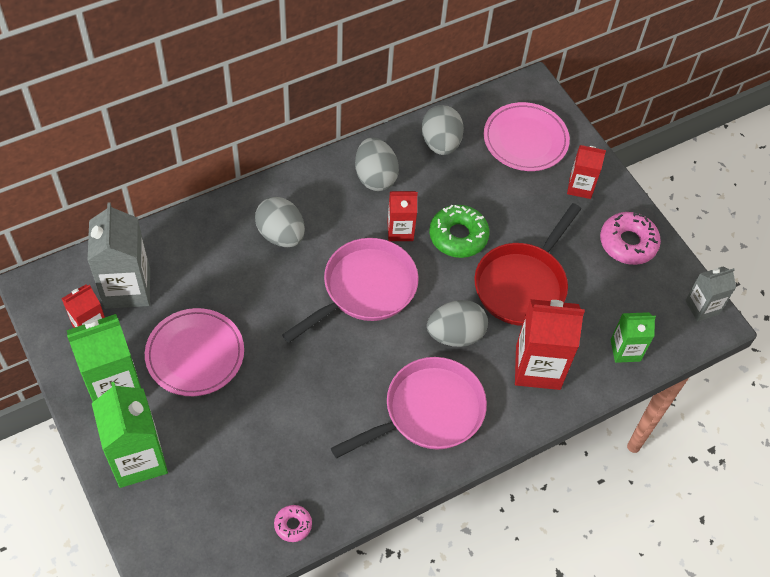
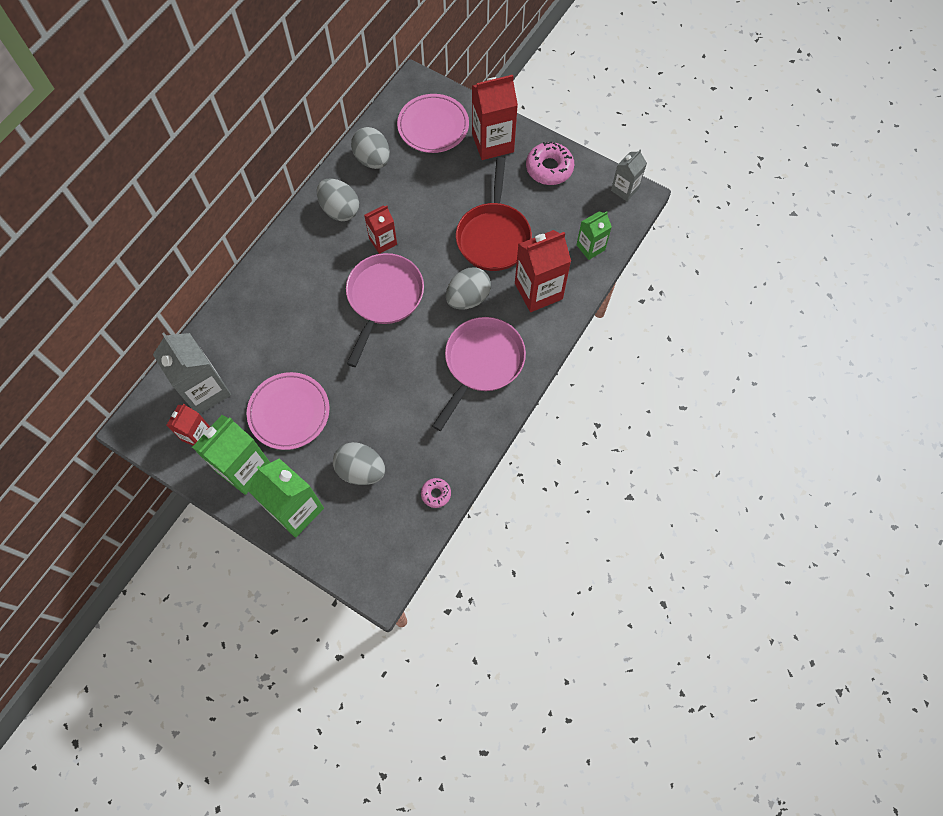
camera: 25 degrees left, 10 degrees up
grey egg [255,197,305,247] -> grey egg moved to [333,442,385,485]
green donut [429,205,489,258] -> none
red carton [567,145,606,199] -> red carton [472,75,518,160], size x1.71

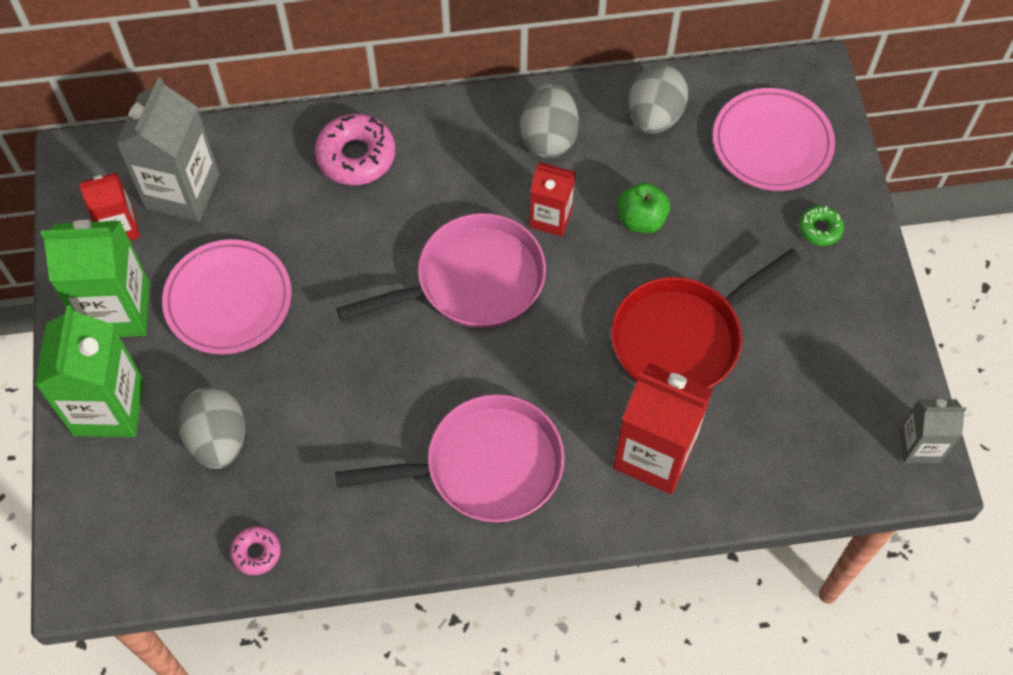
camera: 50 degrees right, 5 degrees down
grey egg [446,267,491,310] -> none
red carton [472,75,518,160] -> green donut [799,206,844,246]
pink donut [526,141,574,185] -> pink donut moved to [315,114,395,185]
green carton [577,211,612,260] -> none
none -> green apple [618,182,670,233]

